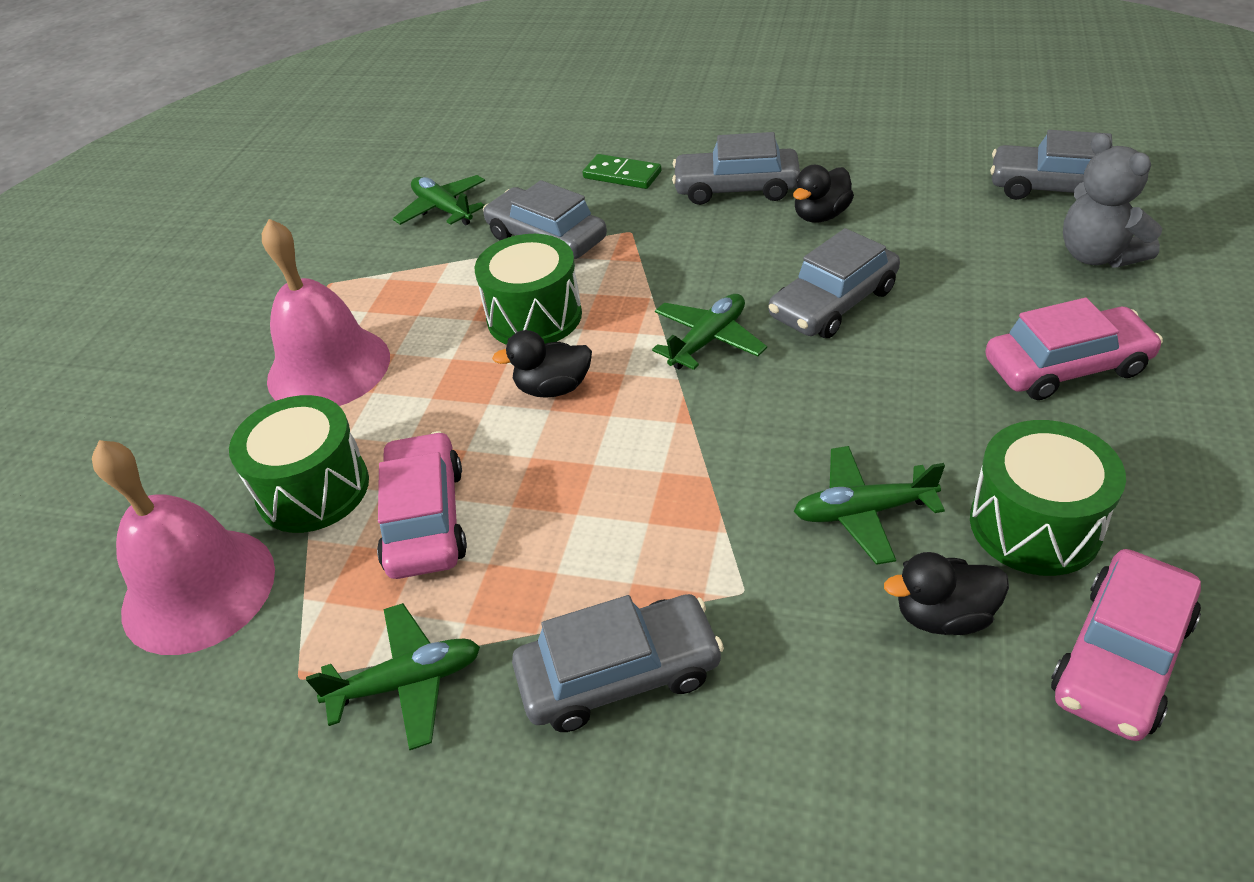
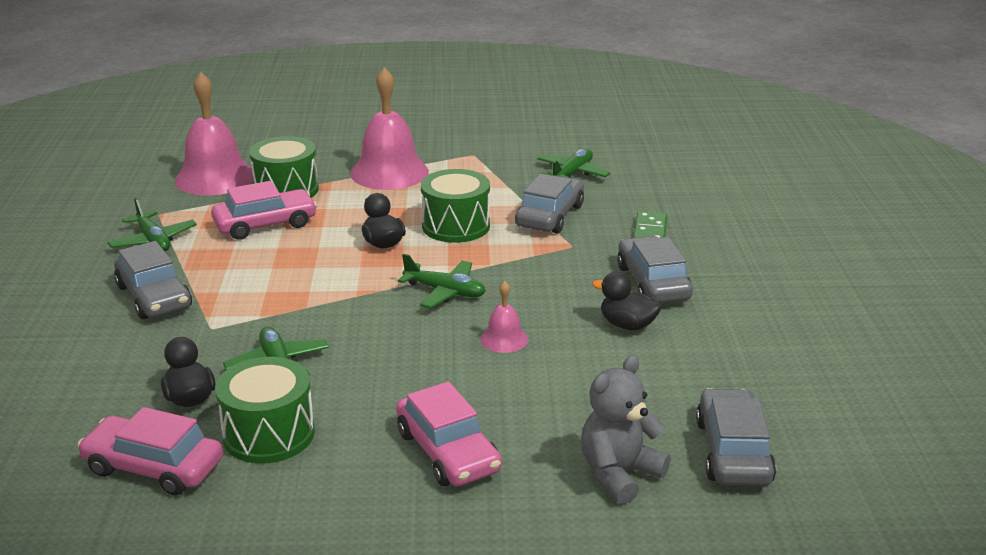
camera: 70 degrees right, 15 degrees down
grey car [769,228,900,338] -> pink bell [480,281,528,353]

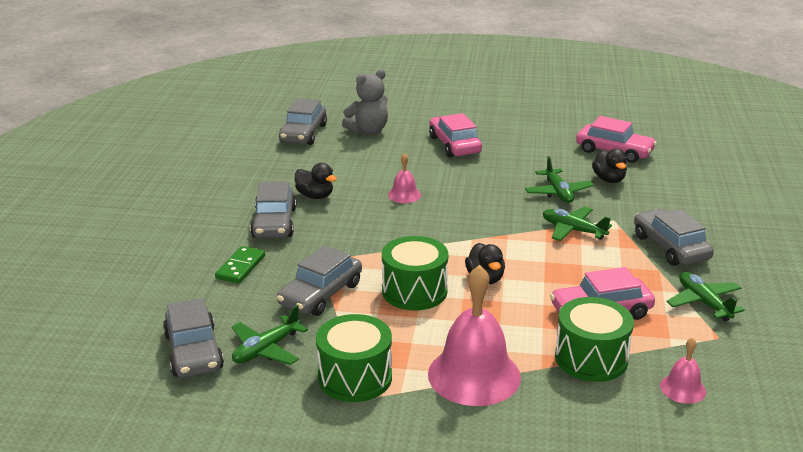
camera: 170 degrees left, 0 degrees up
pink bell [175,72,254,196] -> pink bell [660,337,706,404], size x0.48
green drum [215,357,315,464] -> green drum moved to [316,314,392,402]
green plane [398,254,486,308] -> green plane moved to [543,207,612,241]
none -> grey car [163,298,224,378]

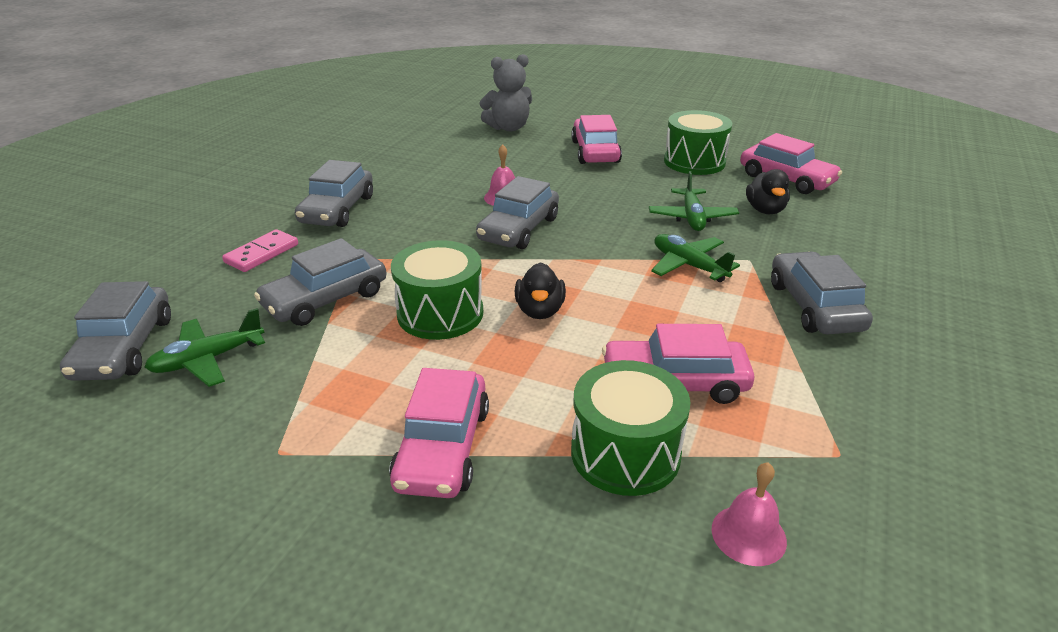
camera: 15 degrees right, 5 degrees up
green domino [215,246,265,284] -> pink domino [222,229,298,272]
grey car [279,98,327,145] -> grey car moved to [476,176,559,249]
black duck [295,163,337,199] -> none
green drum [316,314,392,402] -> green drum moved to [664,110,732,175]
pink bell [428,265,521,406] -> pink car [389,368,489,498]
green plane [667,272,745,321] -> none

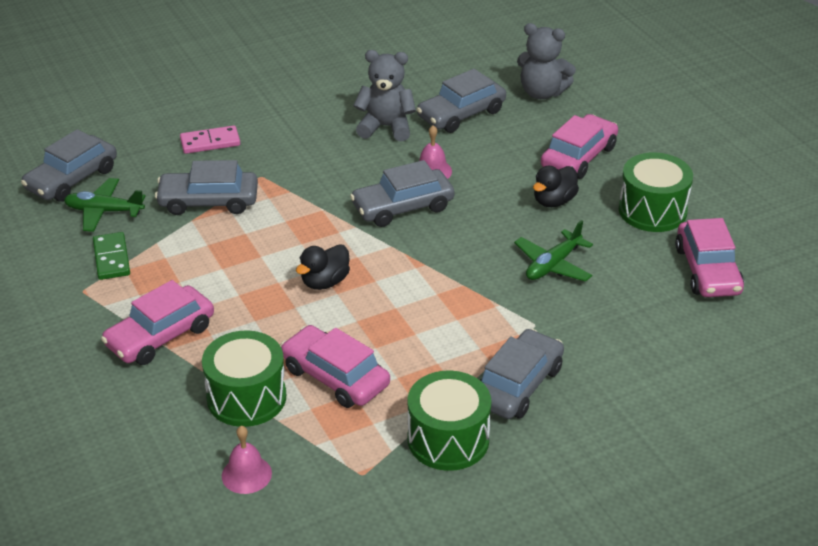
camera: 40 degrees right, 5 degrees up
grey car [295,160,373,227] -> grey car moved to [416,69,506,133]
green drum [391,240,483,340] -> green drum moved to [408,370,491,471]
green plane [651,234,740,282] -> none
black duck [746,169,790,214] -> black duck moved to [533,166,579,207]
none -> green domino [93,232,130,280]
none -> grey teddy bear [353,50,416,141]

